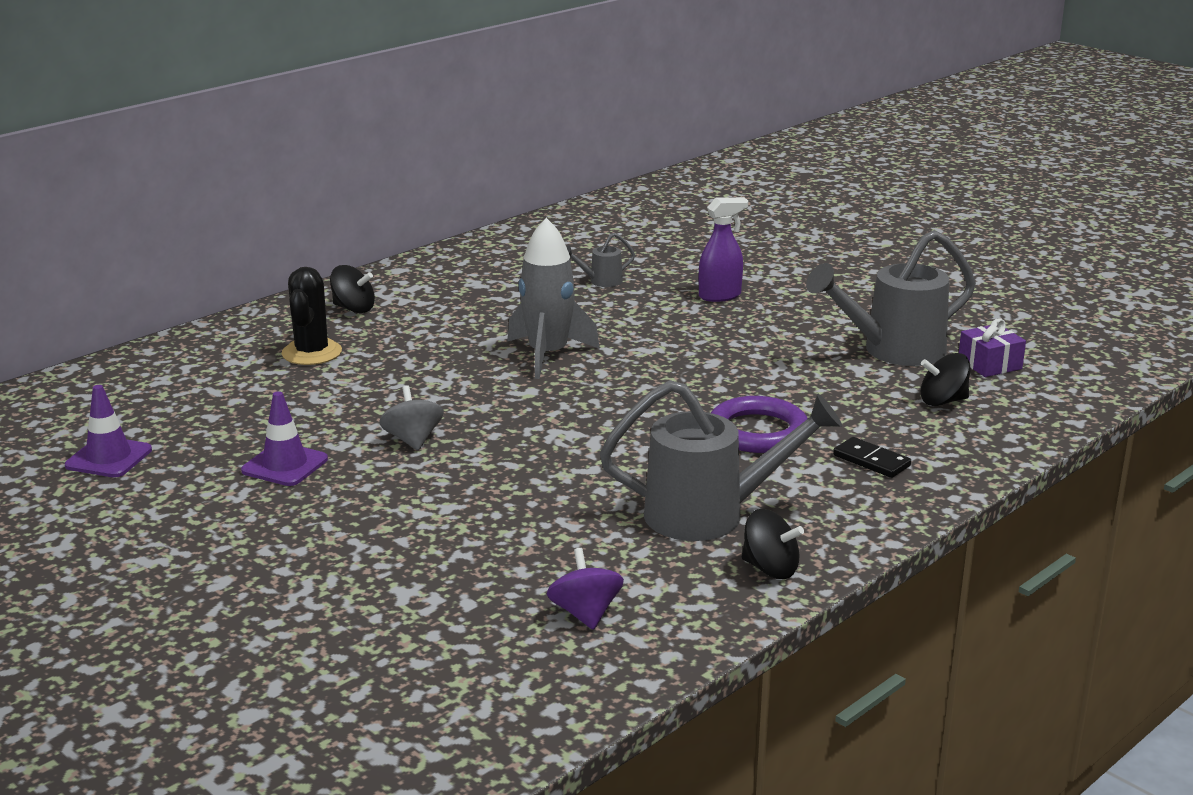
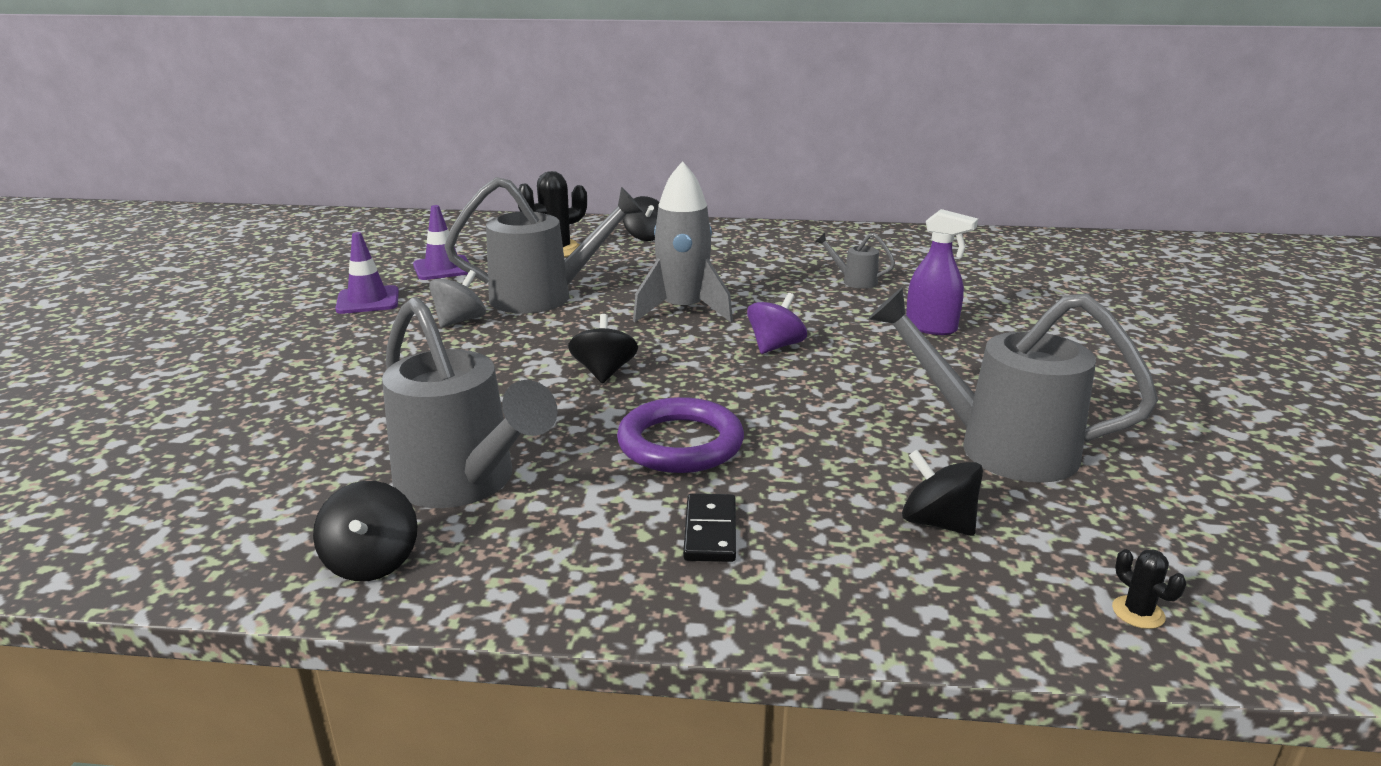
camera: 50 degrees right, 0 degrees up
purple traffic cone [65,385,152,478] -> purple traffic cone moved to [413,205,469,280]
purple spinning top [547,548,624,630] -> purple spinning top moved to [747,293,807,354]
purple gift [959,319,1026,377] -> none
none -> grey watering can [444,177,643,314]
none -> black spinning top [568,314,638,383]
none -> black cactus [1112,549,1186,629]

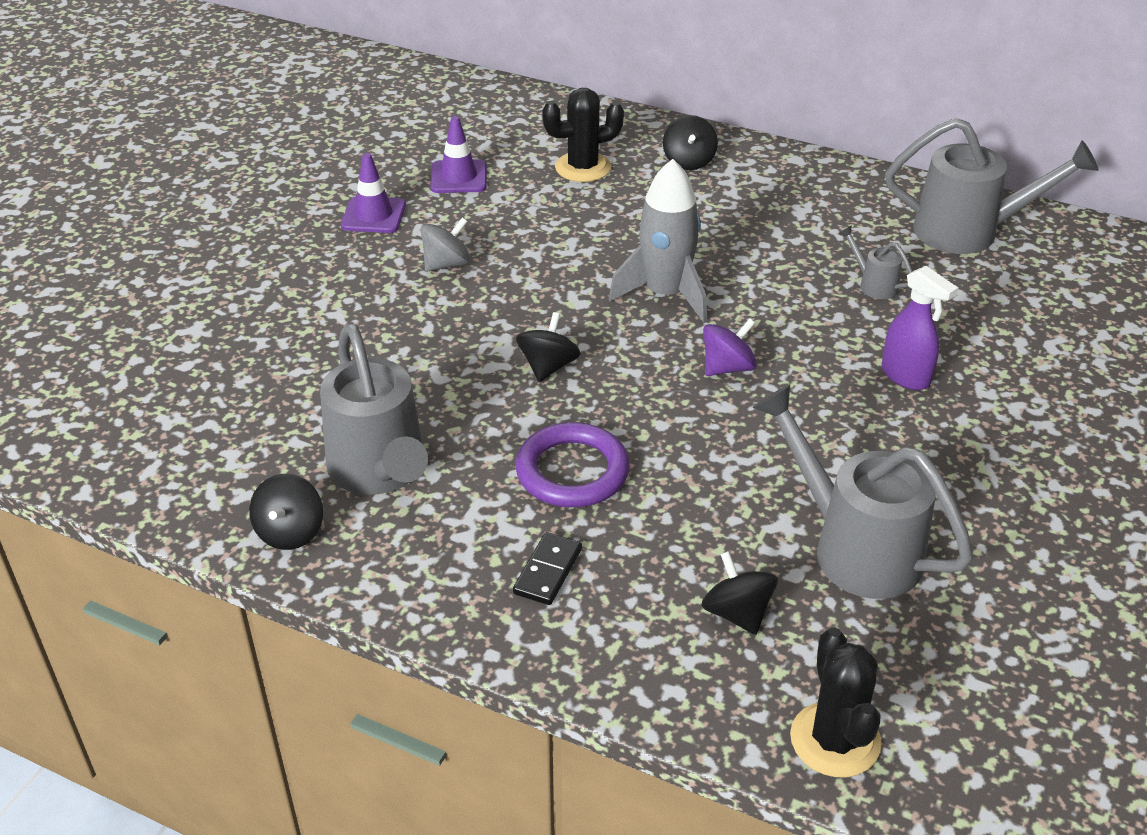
camera: 20 degrees right, 15 degrees up
grey watering can [444,177,643,314] -> grey watering can moved to [885,118,1098,254]
black cactus [1112,549,1186,629] -> black cactus [790,628,881,777], size x2.24

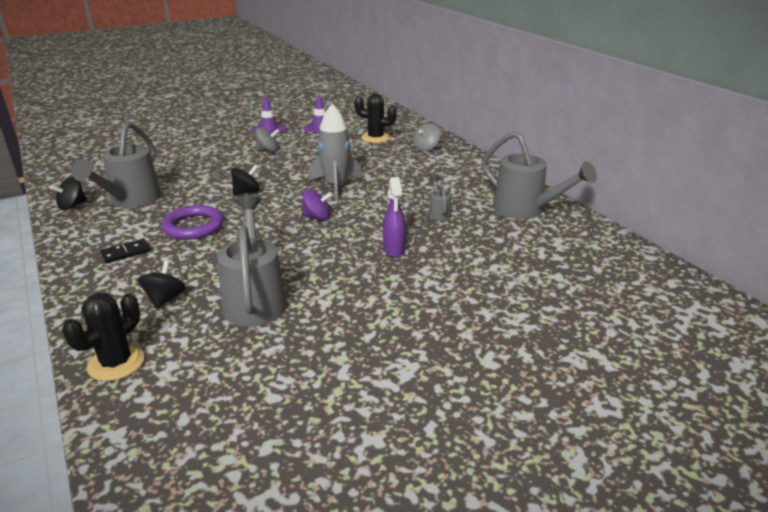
camera: 35 degrees right, 10 degrees down
black spinning top [663,115,718,170] -> grey spinning top [413,123,440,151]

